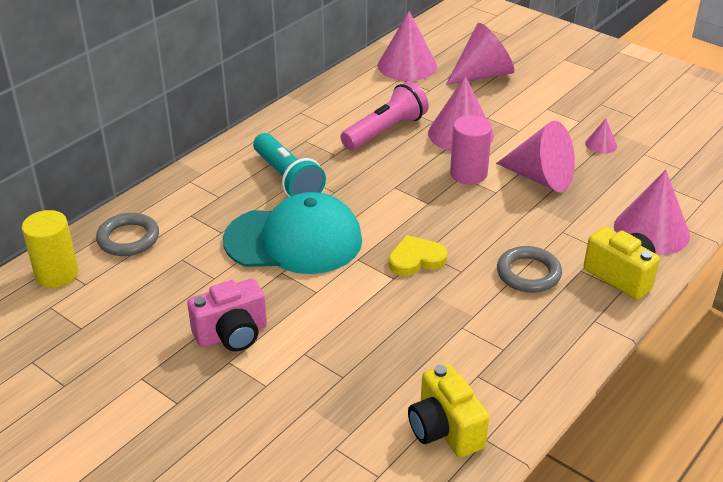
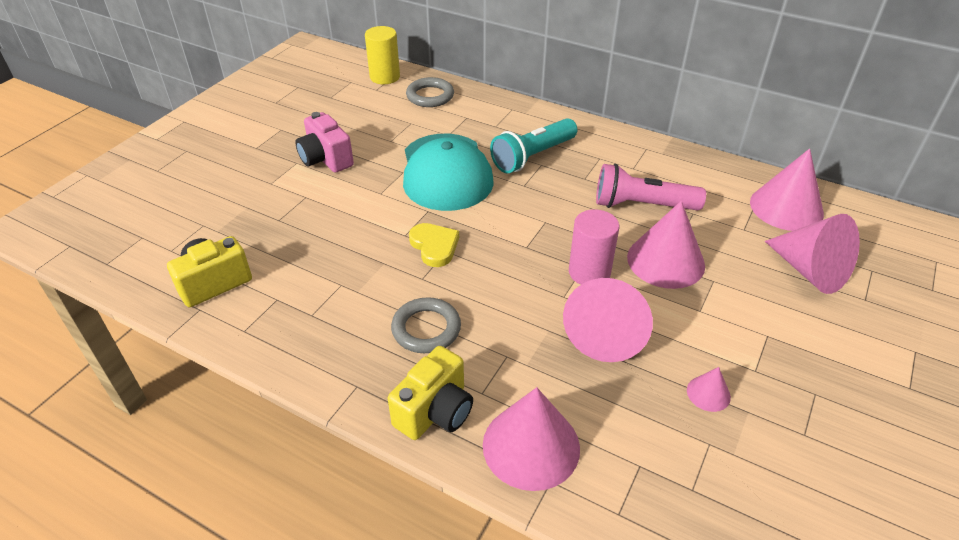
camera: 80 degrees right, 5 degrees up
pink flashlight [340,81,429,150] -> pink flashlight turned 150 degrees clockwise [596,164,706,211]

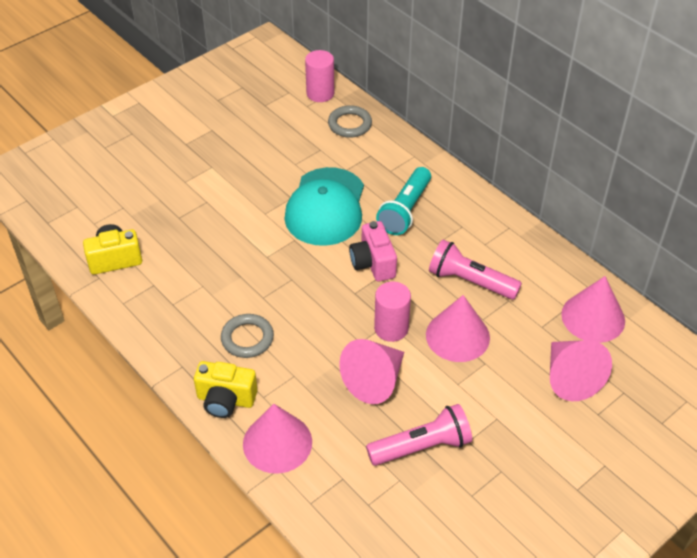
camera: 20 degrees right, 5 degrees up
pink camera [295,112,354,173] -> pink camera moved to [349,221,397,282]
yellow cylinder [365,26,400,84] -> pink cylinder [305,50,334,102]
yellow camera [388,346,473,440] -> yellow camera turned 45 degrees clockwise [194,361,257,418]
yellow heart [409,223,459,267] -> none
turquoise flashlight [490,118,577,173] -> turquoise flashlight turned 45 degrees counterclockwise [376,167,431,235]
pink cone [687,367,731,412] -> pink flashlight [366,404,472,466]

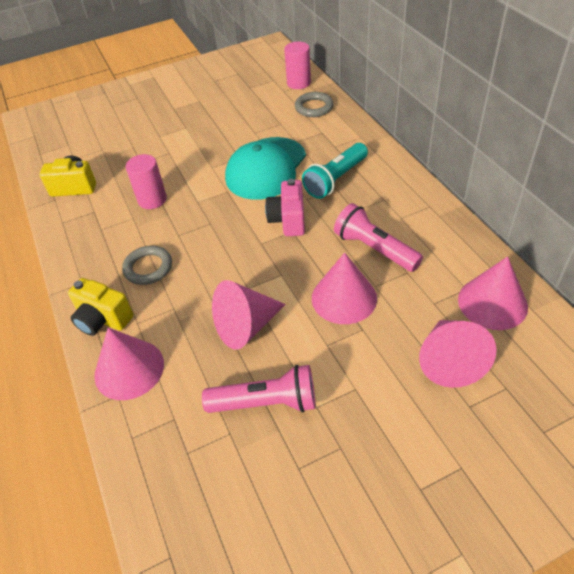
camera: 20 degrees right, 0 degrees up
pink cylinder [374,282,411,342] -> pink cylinder moved to [126,154,167,209]

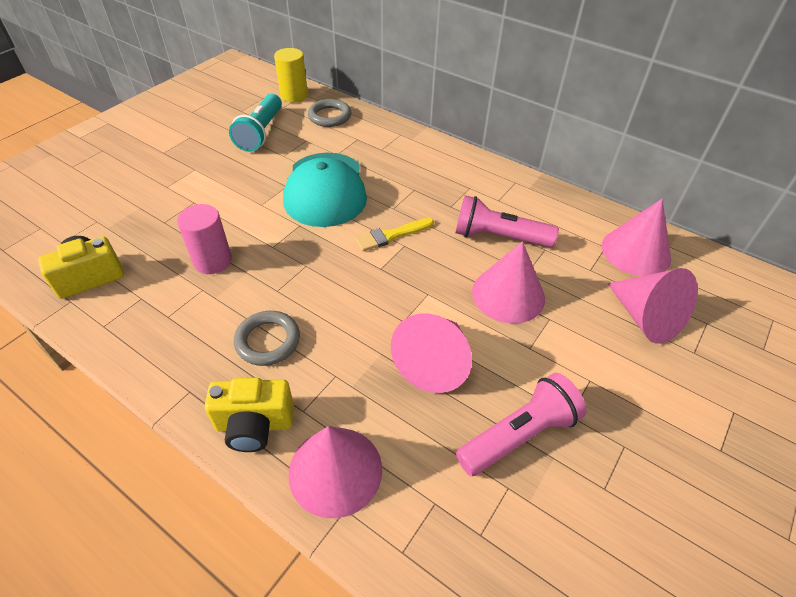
camera: 35 degrees left, 0 degrees up
pink camera [265,179,305,236] -> yellow brush [355,218,434,251]
pink cylinder [284,42,311,89] -> yellow cylinder [274,48,308,103]
turquoise flashlight [302,143,368,199] -> turquoise flashlight moved to [229,94,282,152]

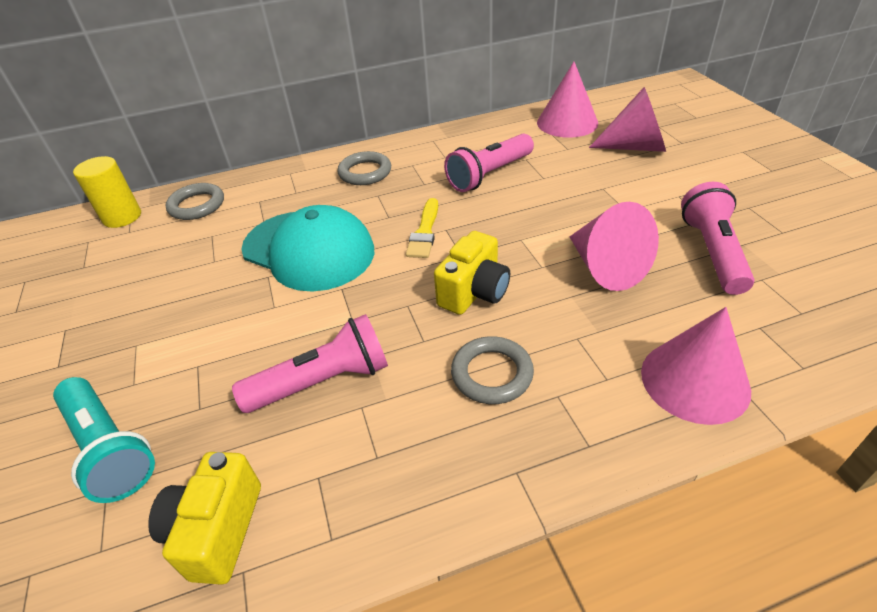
camera: 50 degrees left, 5 degrees down
pink cylinder [177,204,232,274] -> pink flashlight [232,314,388,413]
yellow camera [205,378,294,452] -> yellow camera moved to [434,231,510,315]
turquoise flashlight [229,94,282,152] -> turquoise flashlight moved to [53,377,155,503]
pink cone [472,241,545,323] -> none
none -> grey ring [338,151,391,185]

